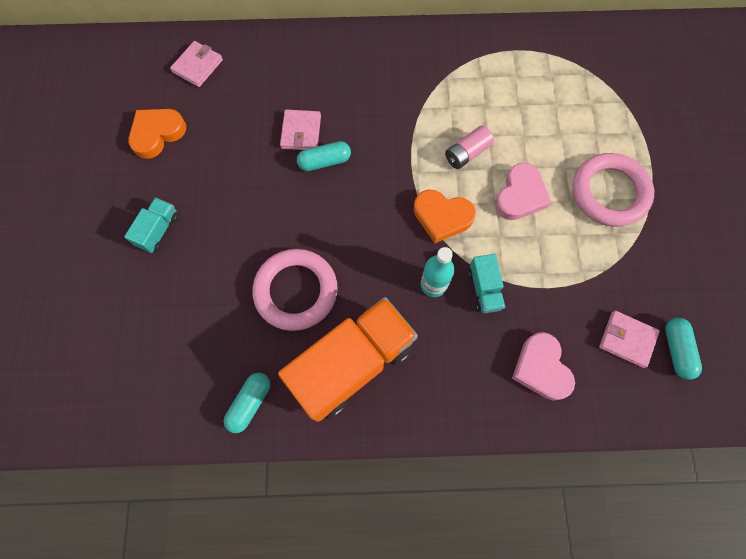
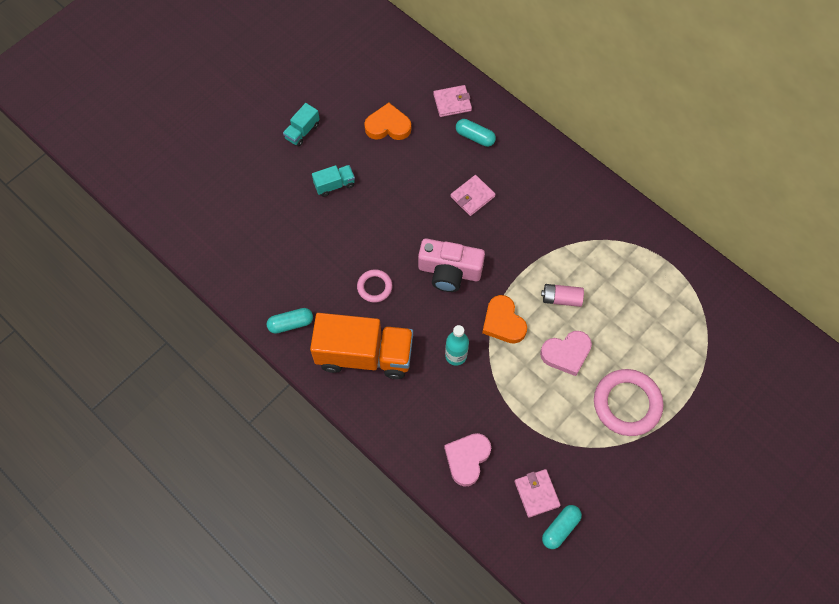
camera: 45 degrees right, 5 degrees down
pink ring [252,249,338,331] -> pink ring [357,269,392,303], size x0.54
turquoise capsule [297,141,351,171] -> turquoise capsule moved to [456,119,496,147]
turquoise truck [468,254,505,314] -> turquoise truck moved to [283,103,320,147]
none -> pink camera [418,238,485,292]

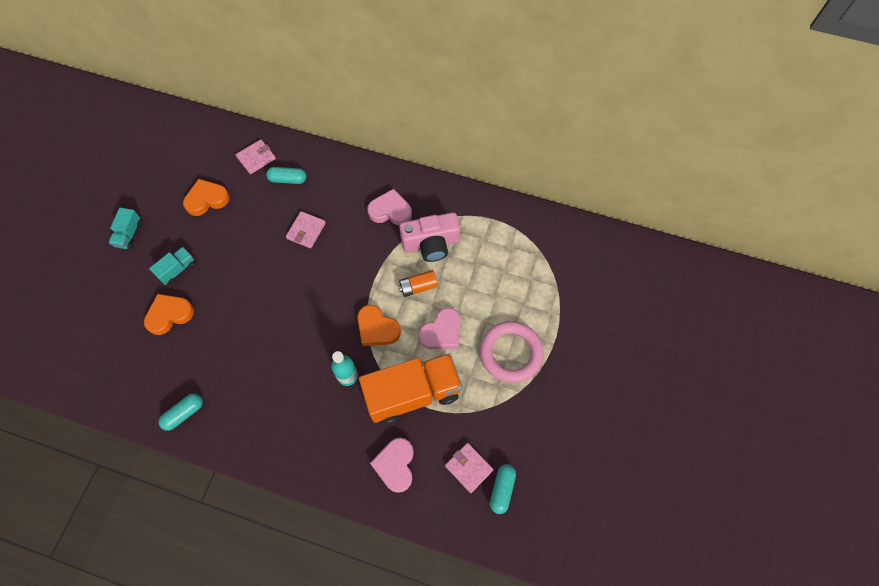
camera: 25 degrees left, 0 degrees up
orange truck [310,313,413,379] -> orange truck moved to [359,353,462,424]
pink ring [357,269,392,303] -> none
pink camera [418,238,485,292] -> pink camera moved to [399,212,460,262]
pink battery [541,284,584,307] -> orange battery [399,270,438,297]
none -> orange heart [144,294,194,335]
none -> pink heart [368,189,412,225]

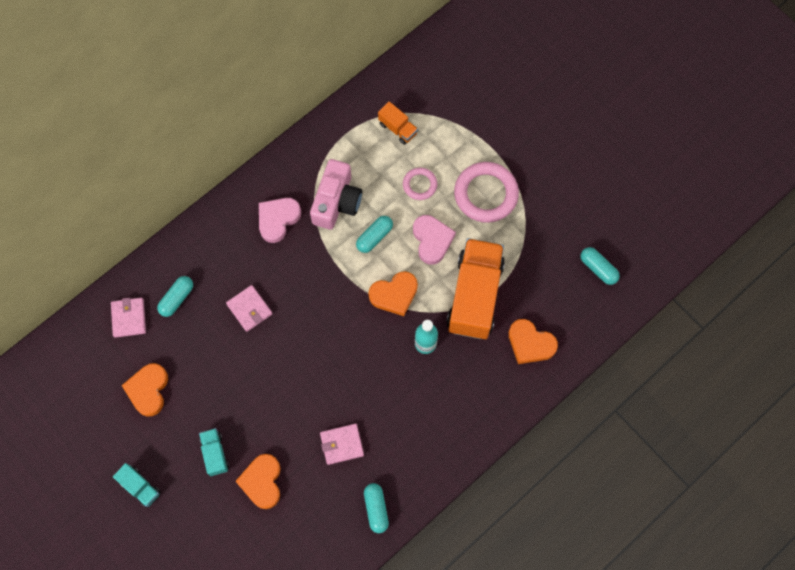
camera: 60 degrees left, 5 degrees up
pink heart [370,438,414,493] -> orange heart [508,319,558,364]
orange battery [399,270,438,297] -> turquoise capsule [356,216,393,253]
pink wallet [445,443,494,493] -> pink wallet moved to [320,424,364,465]
none -> orange truck [378,102,418,145]
none -> pink ring [403,168,437,200]

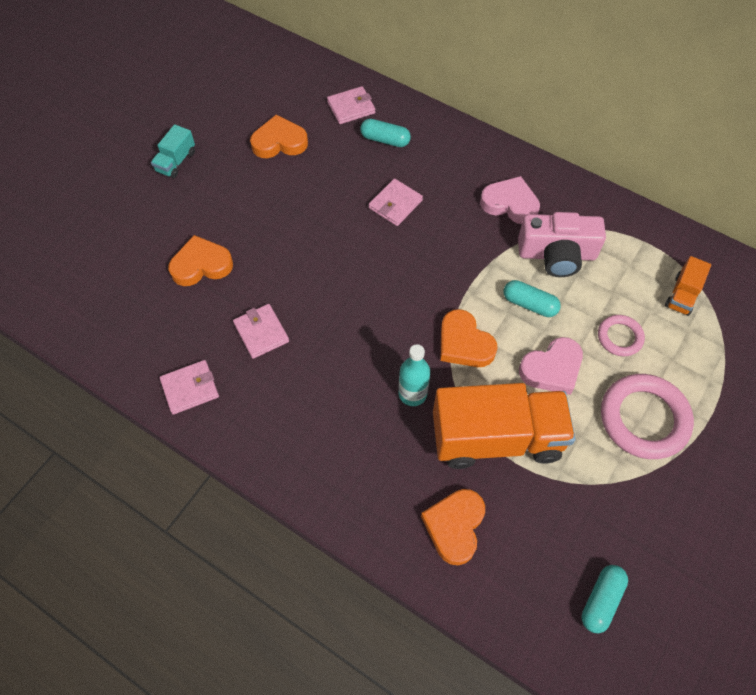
camera: 75 degrees right, 10 degrees down
turquoise truck [199,428,229,476] -> none
turquoise capsule [364,483,389,533] -> pink wallet [160,360,219,415]

